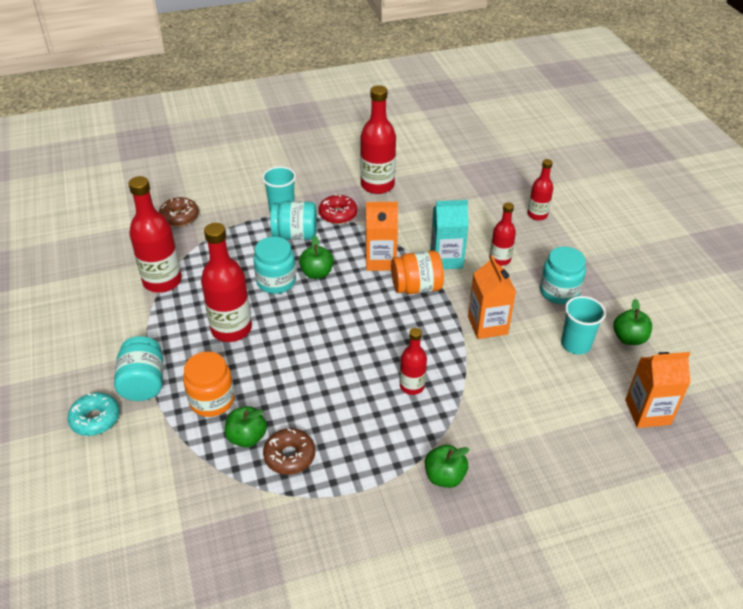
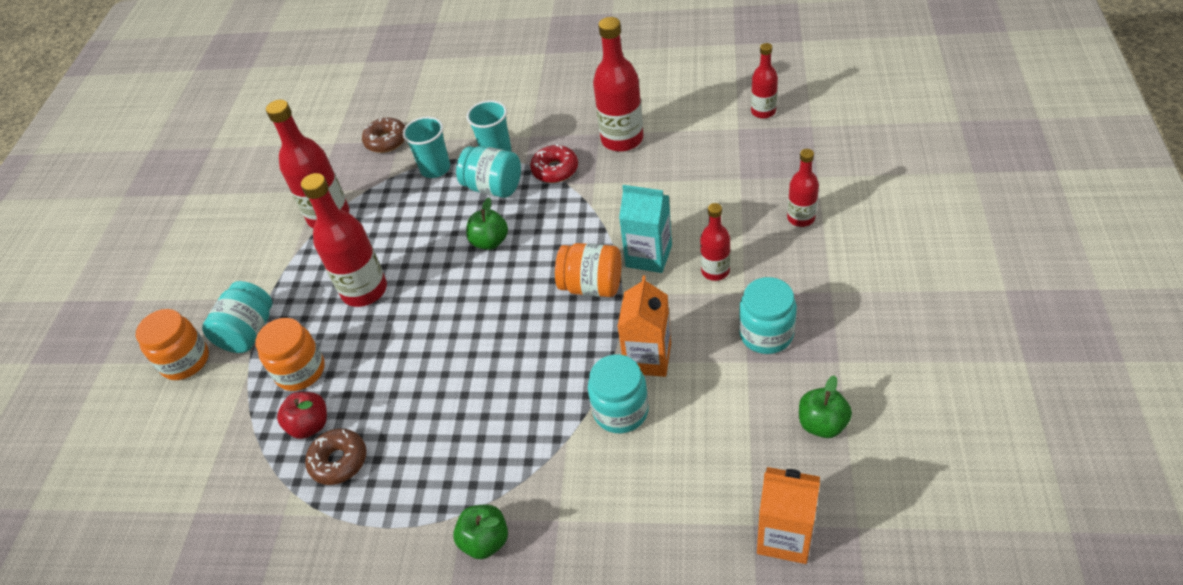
camera: 30 degrees right, 5 degrees up
turquoise donut [67,392,120,436] -> orange jar [136,309,209,380]
green apple [225,406,267,447] -> red apple [277,392,327,439]
turquoise jar [253,237,296,294] -> turquoise jar moved to [588,354,649,433]
orange carton [366,202,398,271] -> none
red bottle [400,328,427,395] -> red bottle moved to [751,43,778,119]
turquoise cup [561,296,606,355] -> turquoise cup moved to [403,117,450,178]

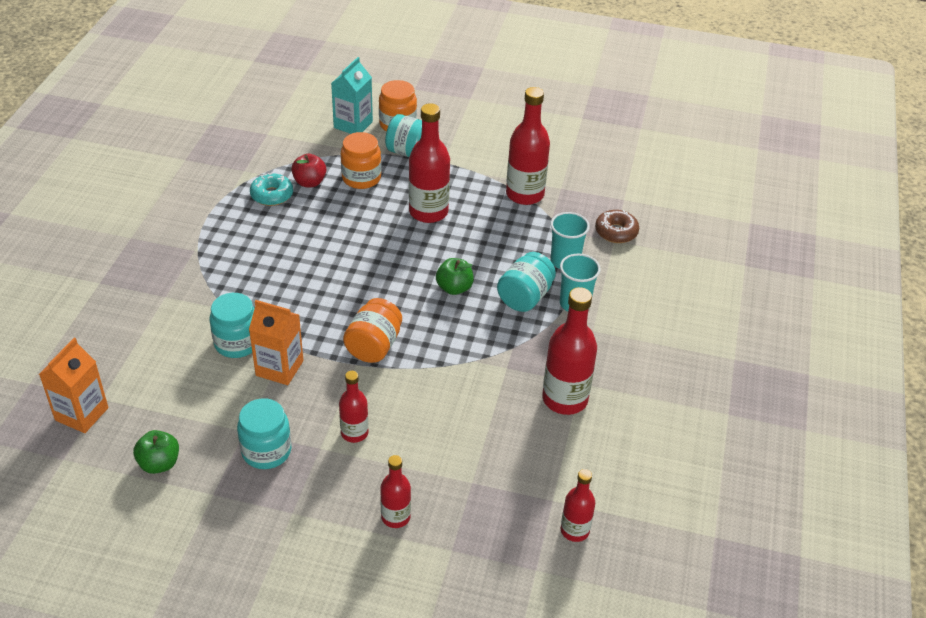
camera: 90 degrees right, 5 degrees down
brown donut [305,428,367,485] -> turquoise donut [250,173,293,206]
green apple [453,504,508,559] -> none
red donut [530,144,578,183] -> none
turquoise carton [619,185,672,273] -> turquoise carton moved to [331,57,373,134]

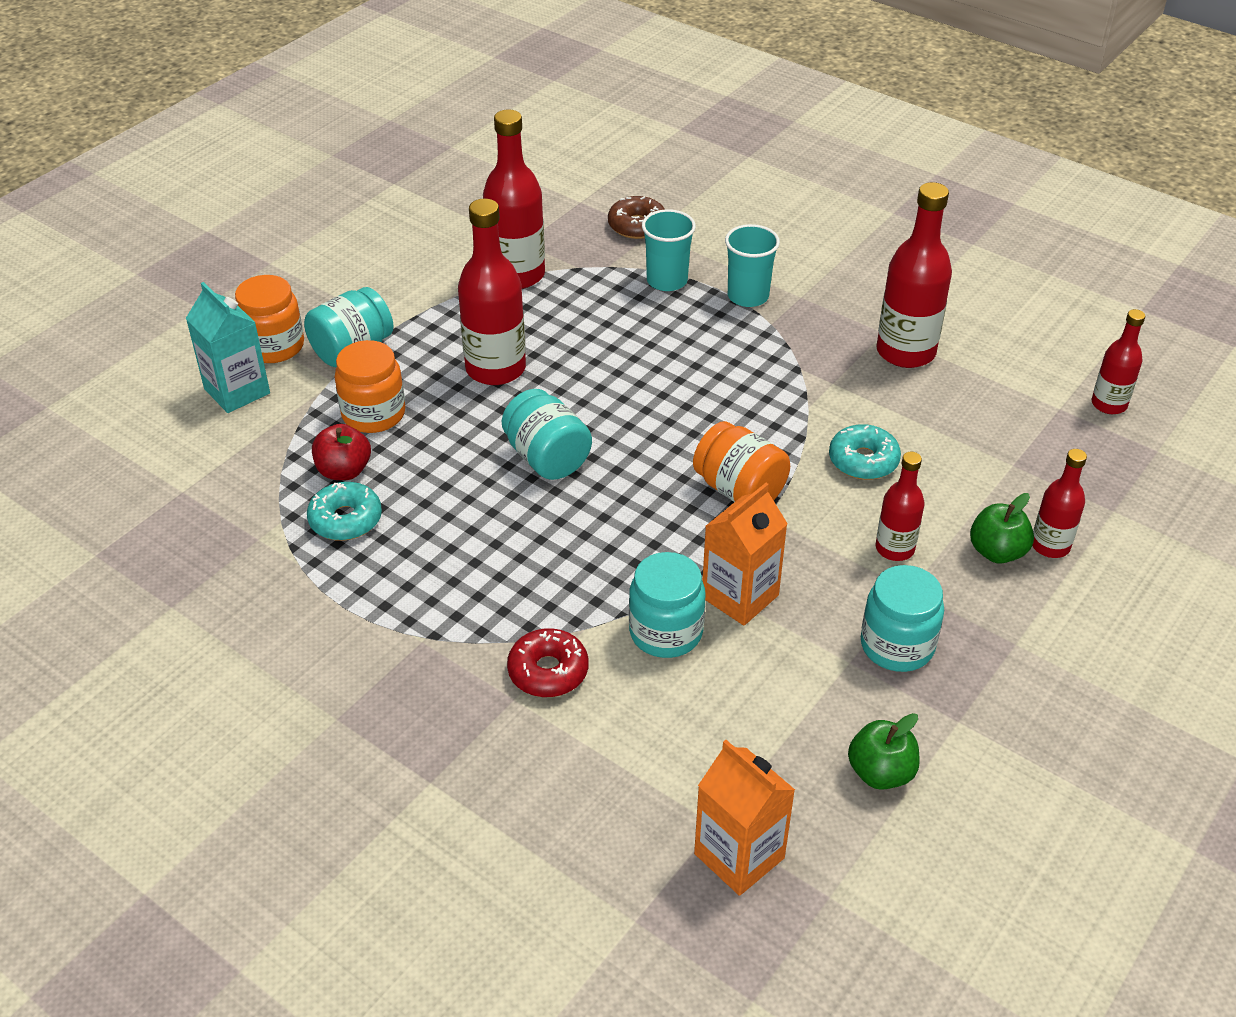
camera: 65 degrees left, 0 degrees up
green apple [436,258,474,295] -> green apple moved to [970,493,1034,564]
turquoise jar [497,252,556,312] -> turquoise jar moved to [502,389,592,480]
none -> red donut [507,628,588,697]
none -> turquoise donut [829,424,901,480]

